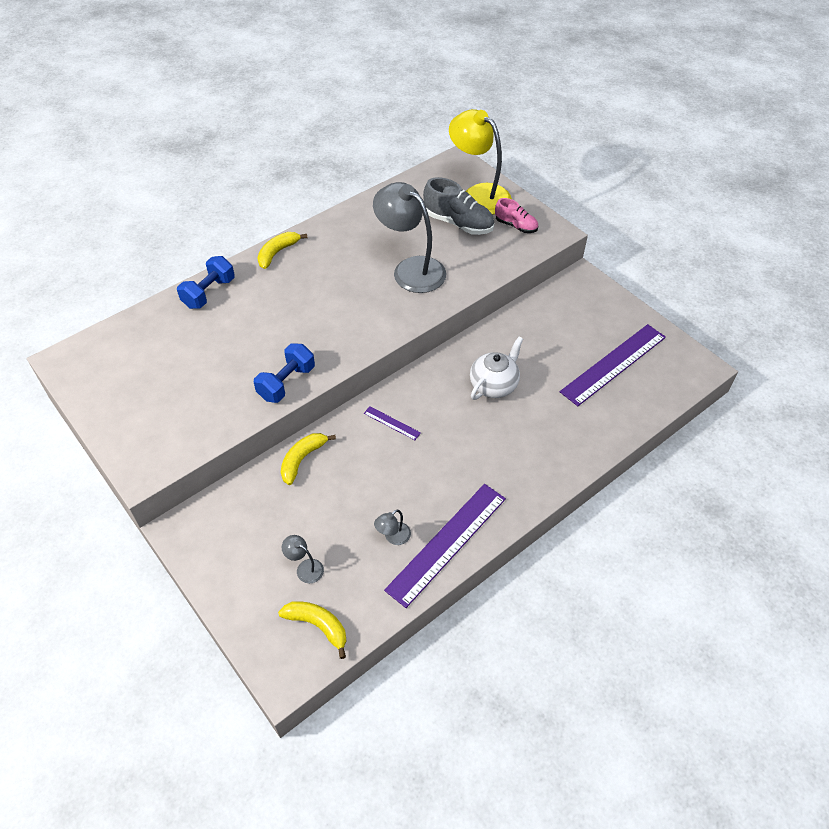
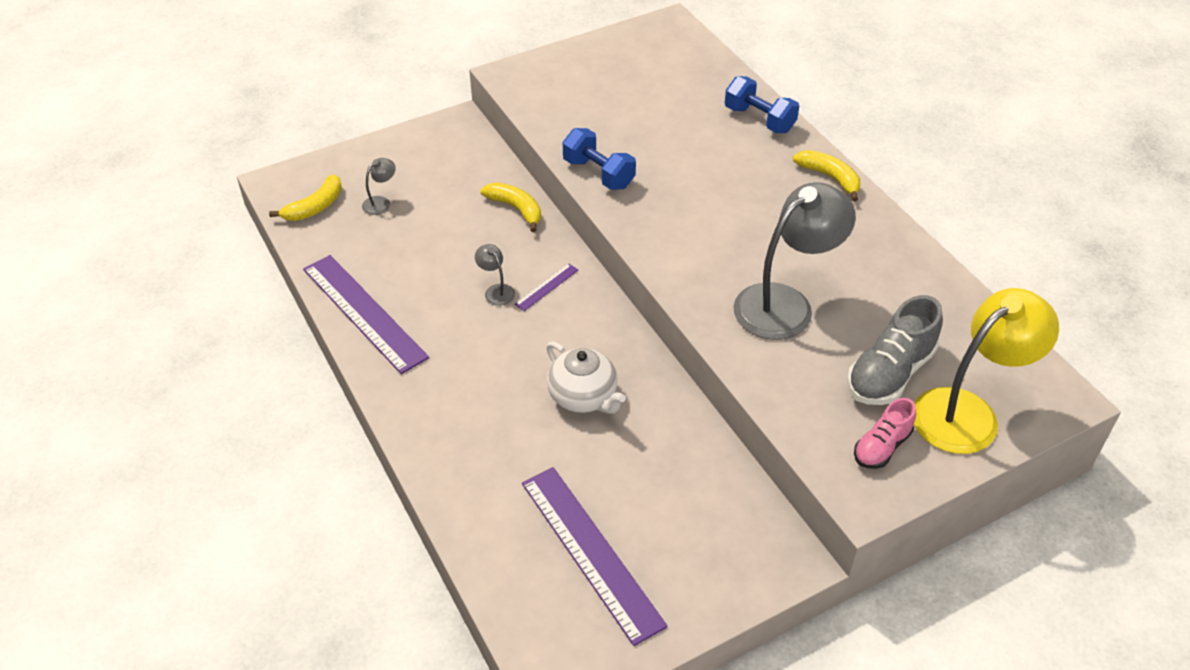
camera: 100 degrees right, 5 degrees down
grey lamp [374,509,411,545] -> grey lamp moved to [475,244,515,306]

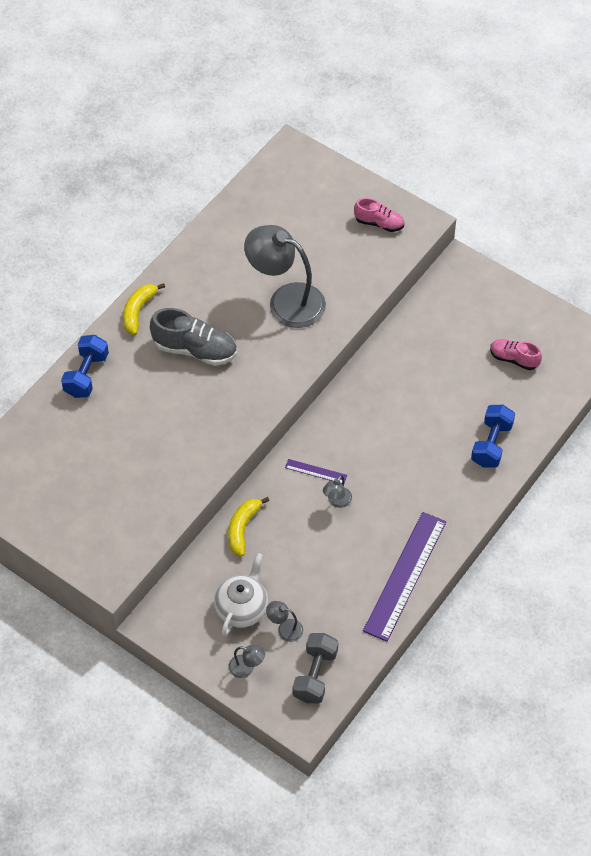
camera: 115 degrees left, 10 degrees up
yellow banana [269,174,342,221] -> grey dumbbell [293,633,338,704]
purple ruler [522,467,668,646] -> pink shoe [490,339,542,370]
white teapot [546,342,626,414] -> white teapot moved to [214,553,268,636]
blue dumbbell [563,128,636,190] -> blue dumbbell moved to [471,405,515,468]
grey shoe [847,295,943,405] -> grey shoe moved to [150,308,237,366]
yellow lamp [914,288,1059,454] -> none
none -> grey lamp [228,645,265,678]

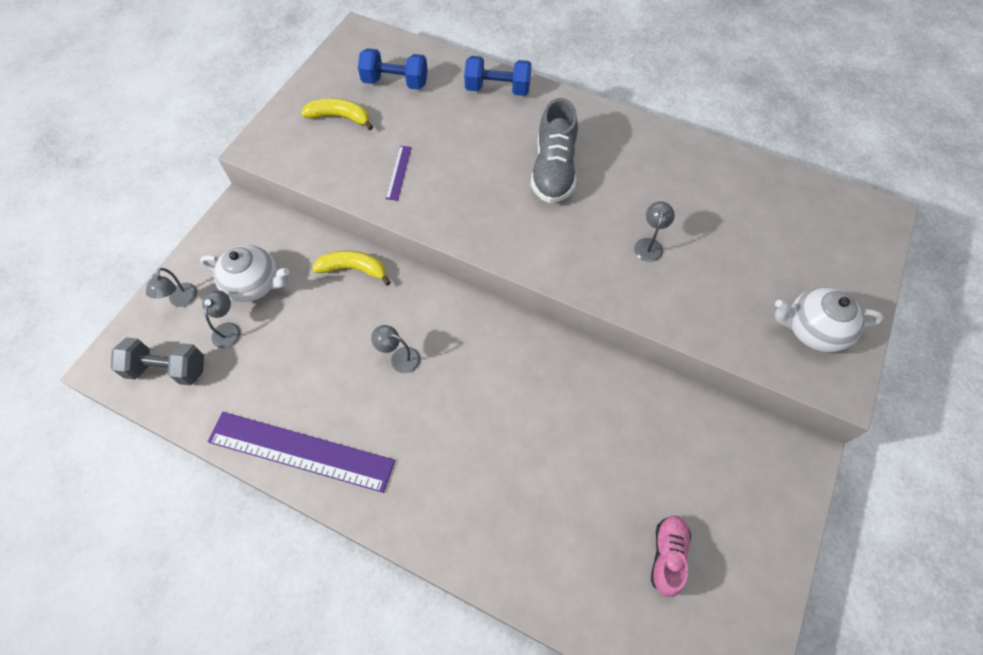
camera: 80 degrees right, 5 degrees up
yellow banana [123,283,165,335] -> yellow banana moved to [301,98,373,130]
grey lamp [244,225,326,328] -> grey lamp [634,201,675,262], size x0.41
purple ruler [285,459,347,483] -> purple ruler moved to [386,146,412,201]
pink shoe [354,198,404,232] -> white teapot [775,287,884,352]
blue dumbbell [471,405,515,468] -> blue dumbbell moved to [358,48,428,90]

